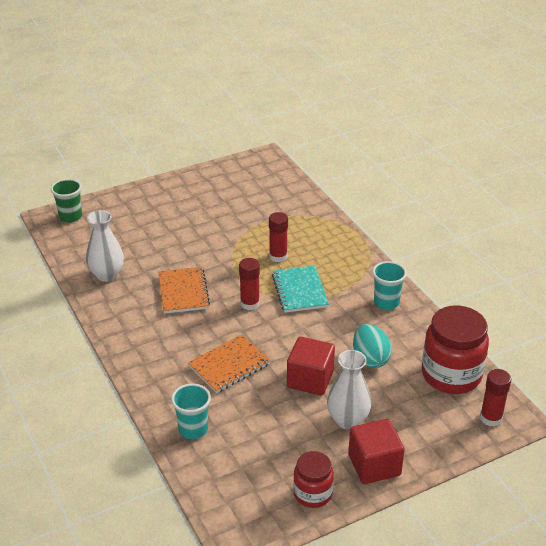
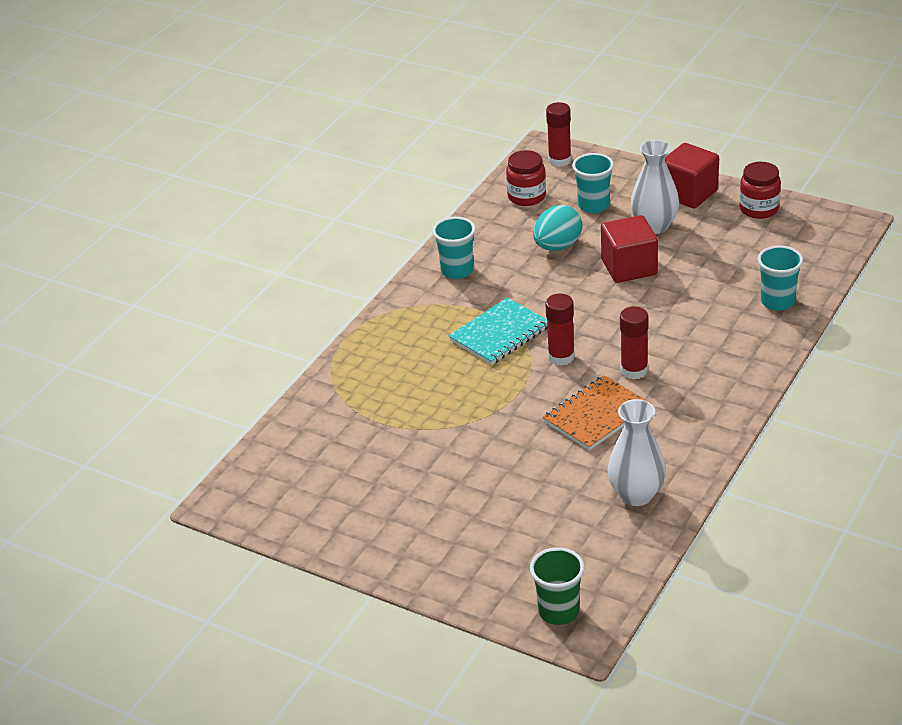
camera: 120 degrees left, 0 degrees up
orange notebook [188,335,271,393] -> none
red glue stick [269,212,288,263] -> red glue stick moved to [620,306,648,379]
red jar [422,305,489,394] -> red jar [506,150,546,206], size x0.57
none -> turquoise cup [572,153,614,213]

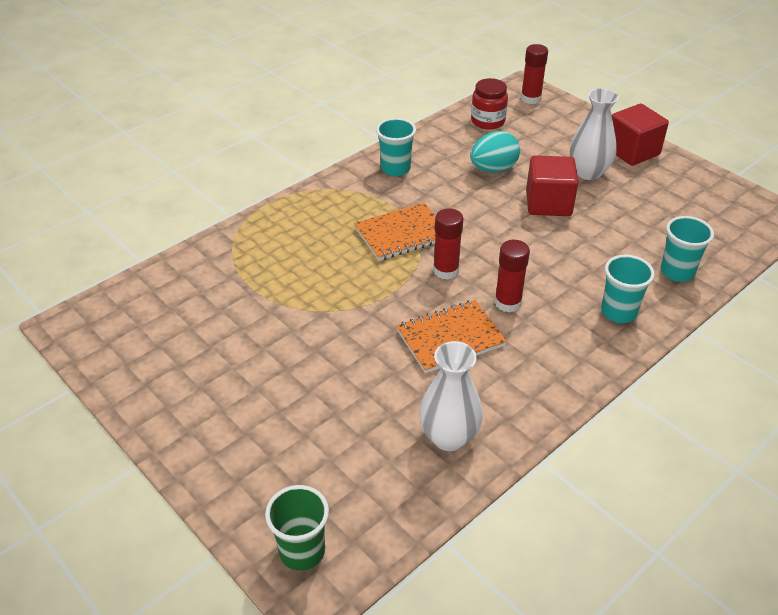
camera: 15 degrees right, 5 degrees up
turquoise notebook [449,297,547,365] -> orange notebook [354,203,436,261]
turquoise cup [572,153,614,213] -> turquoise cup moved to [601,255,655,323]
red jar [739,162,781,219] -> none

